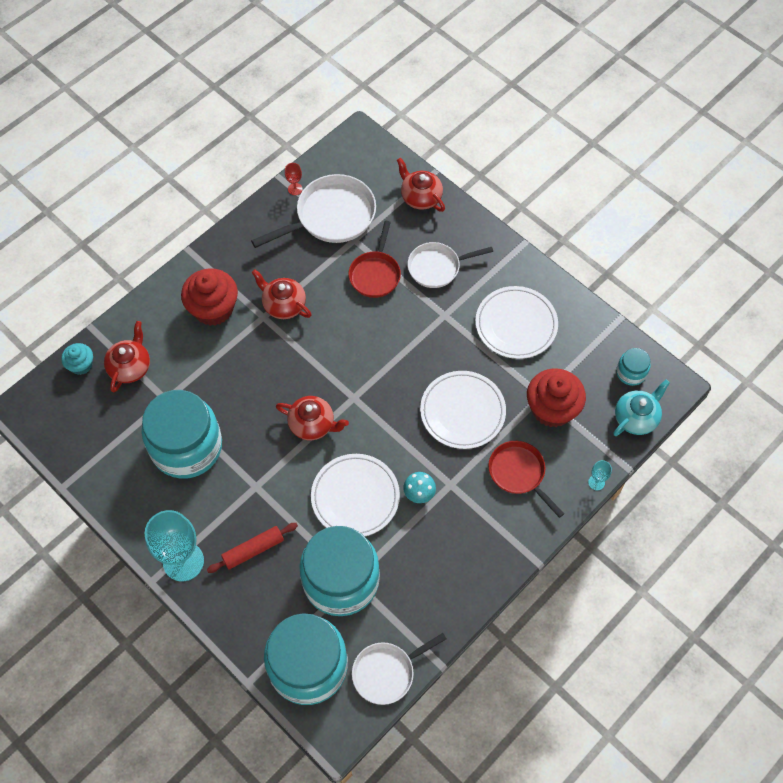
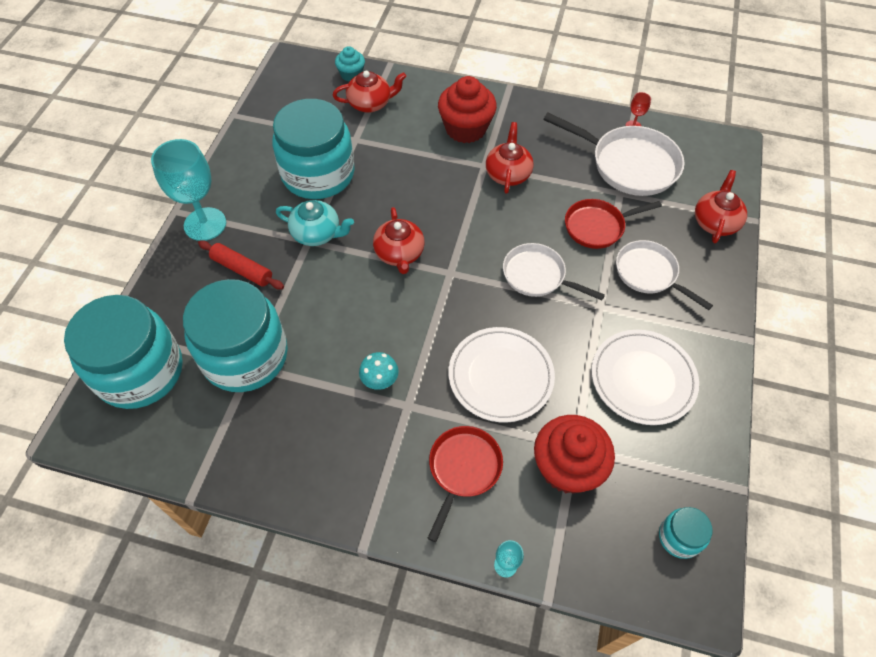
camera: 60 degrees right, 5 degrees down
white plate [311,454,400,537] -> none
white pan [352,633,446,705] -> white pan moved to [503,243,605,300]
turquoise teapot [613,380,670,436] -> turquoise teapot moved to [276,200,354,246]

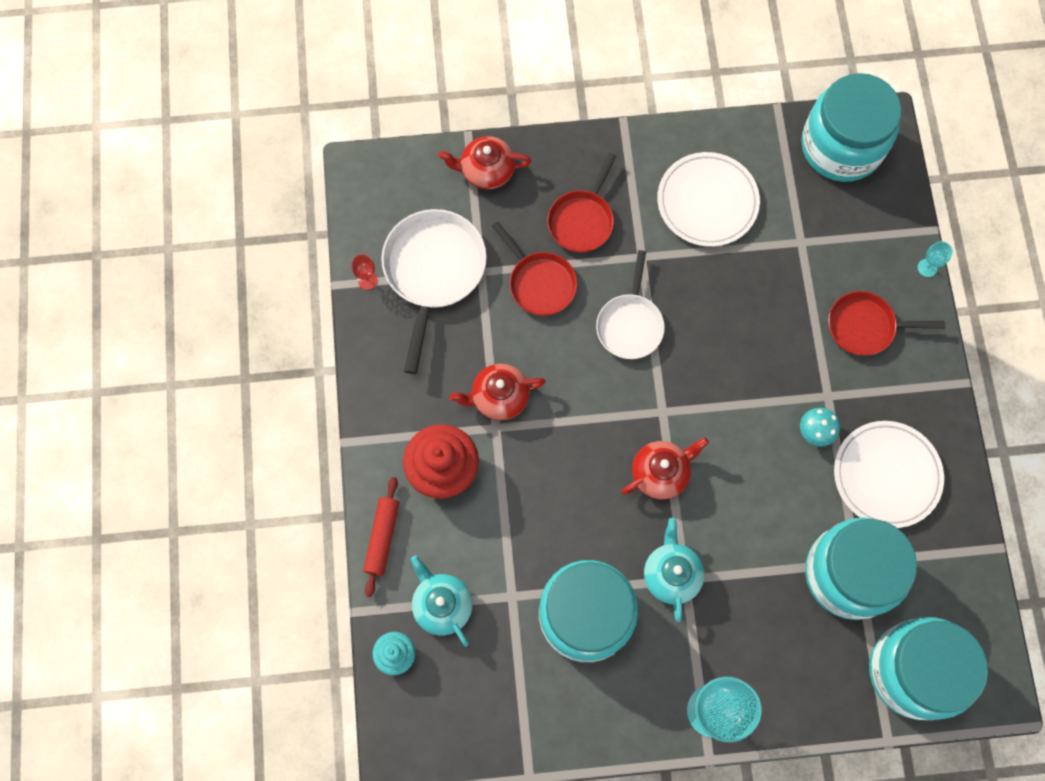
camera: 110 degrees left, 15 degrees up
red rolling pin [198,240,284,289] -> red rolling pin moved to [363,477,399,597]
red teapot [333,71,406,113] -> turquoise teapot [411,556,473,647]
white plate [448,327,555,422] -> white plate moved to [834,421,944,528]
red cupcake [534,415,615,493] -> none
white pan [616,240,713,310] -> red pan [547,153,616,253]
turquoise jar [659,507,712,559] -> turquoise jar [801,73,902,182], size x2.29

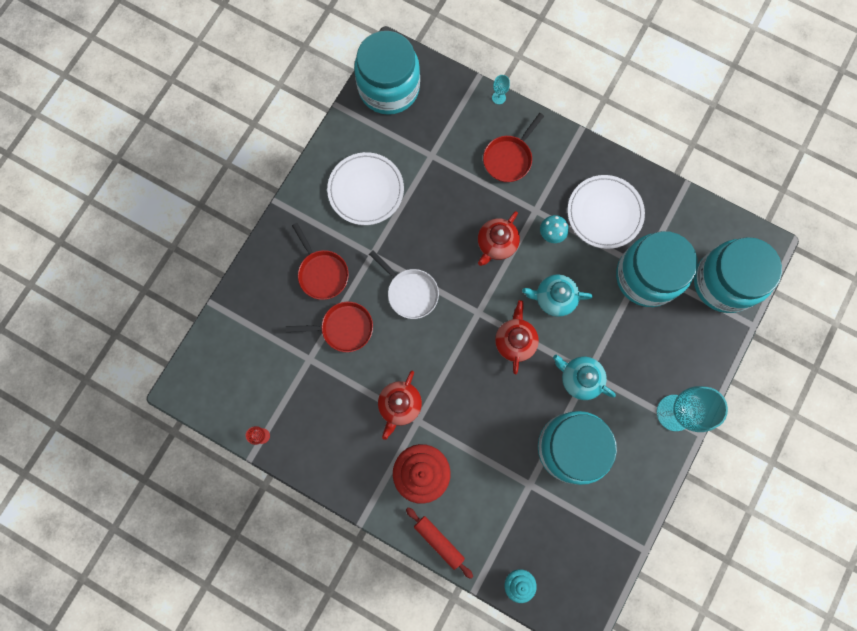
camera: 55 degrees left, 5 degrees up
white pan [381,209,487,374] -> none
turquoise teapot [411,556,473,647] -> turquoise teapot moved to [522,274,593,317]
red teapot [438,136,532,190] -> red teapot moved to [478,211,520,266]

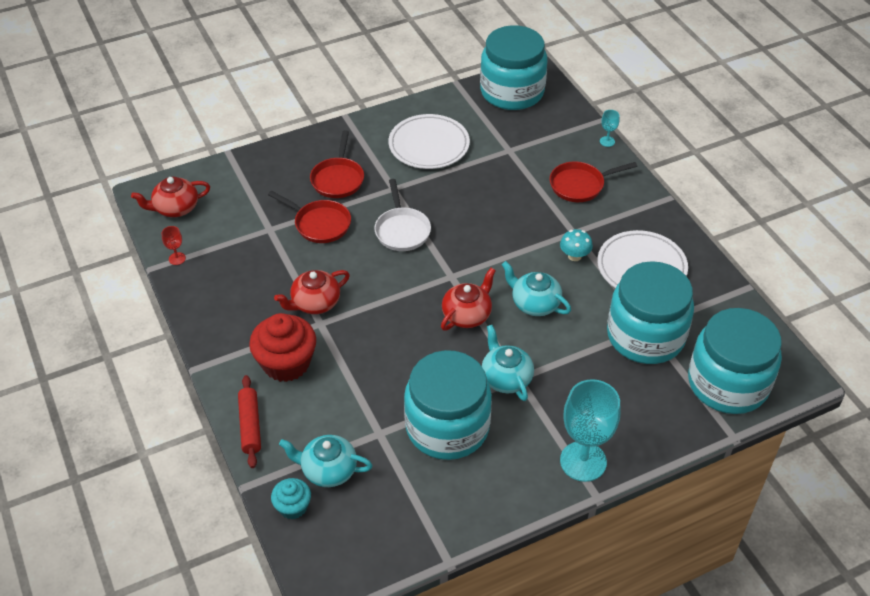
camera: 35 degrees right, 30 degrees down
red teapot [478,211,520,266] -> red teapot moved to [131,177,210,217]
none -> turquoise teapot [279,435,373,487]

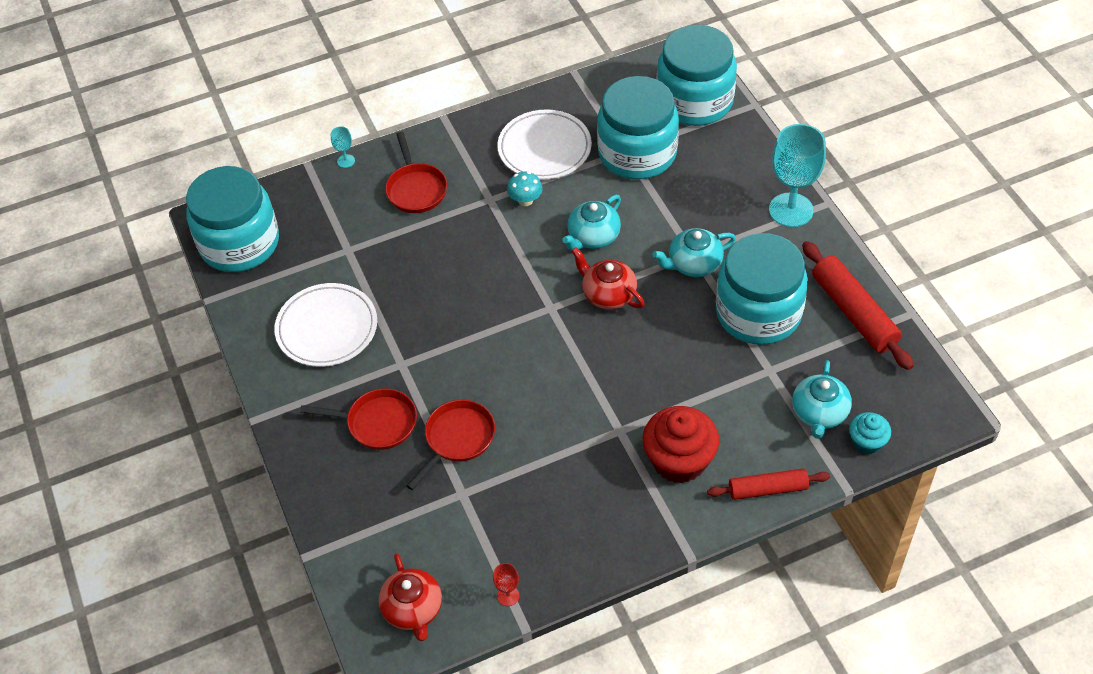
camera: 85 degrees left, 5 degrees up
red teapot [274,270,350,314] -> none
white pan [374,179,431,251] -> none
none -> red rolling pin [802,241,914,370]

